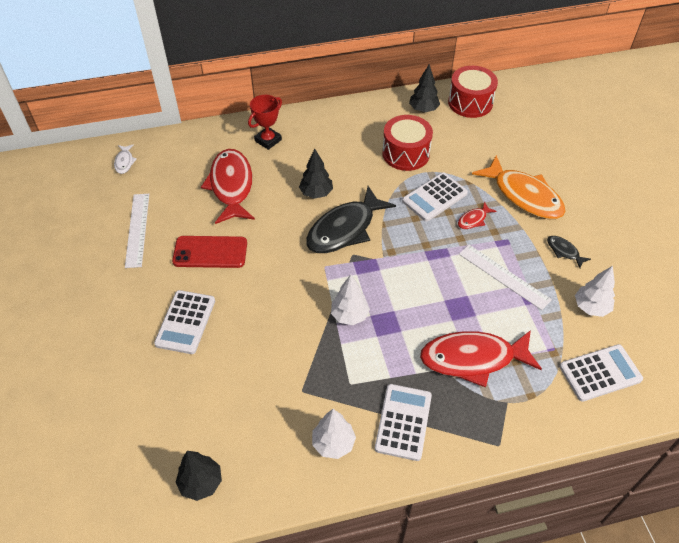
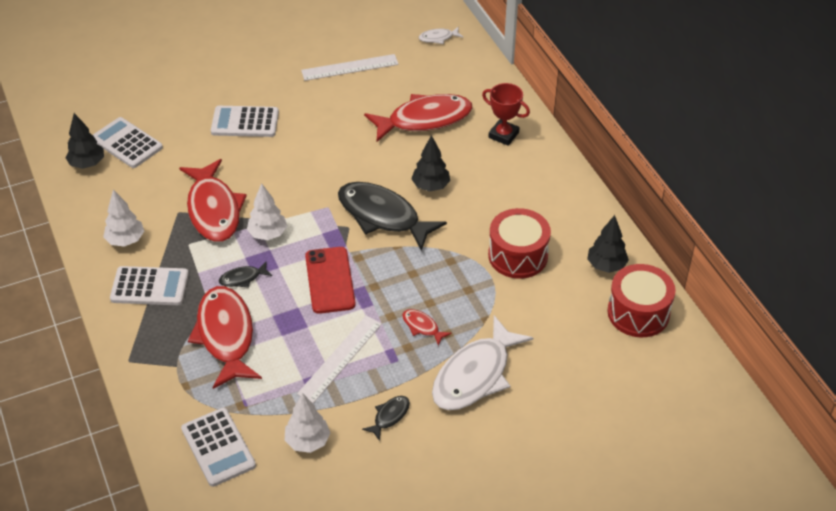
camera: 80 degrees right, 5 degrees down
red phone [172,236,247,268] -> red phone moved to [305,247,356,314]
white calculator [402,172,468,221] -> white calculator moved to [93,117,163,168]
orange fish [472,155,566,219] -> white fish [432,316,533,410]
none -> red fish [179,159,247,242]
none -> black fish [219,261,272,288]

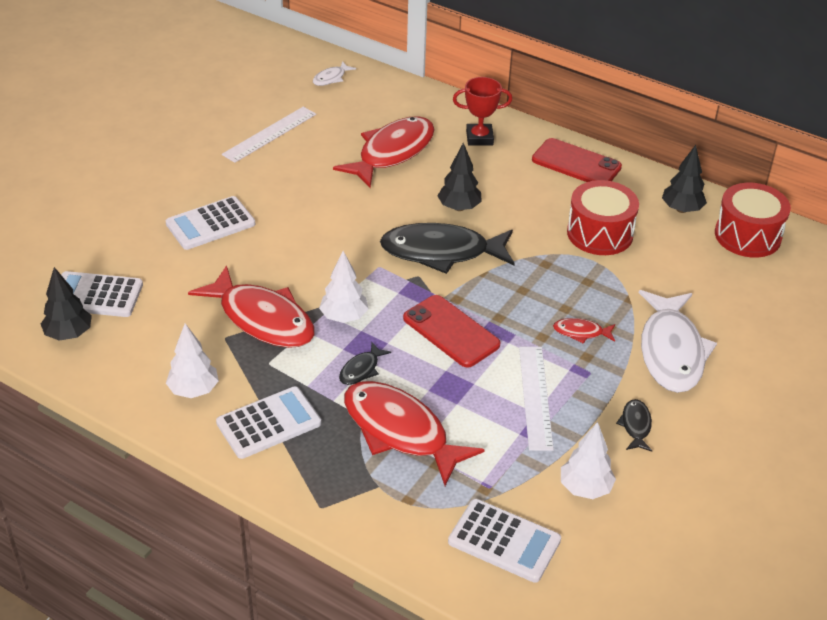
camera: 35 degrees left, 5 degrees down
none -> red phone [532,138,622,182]

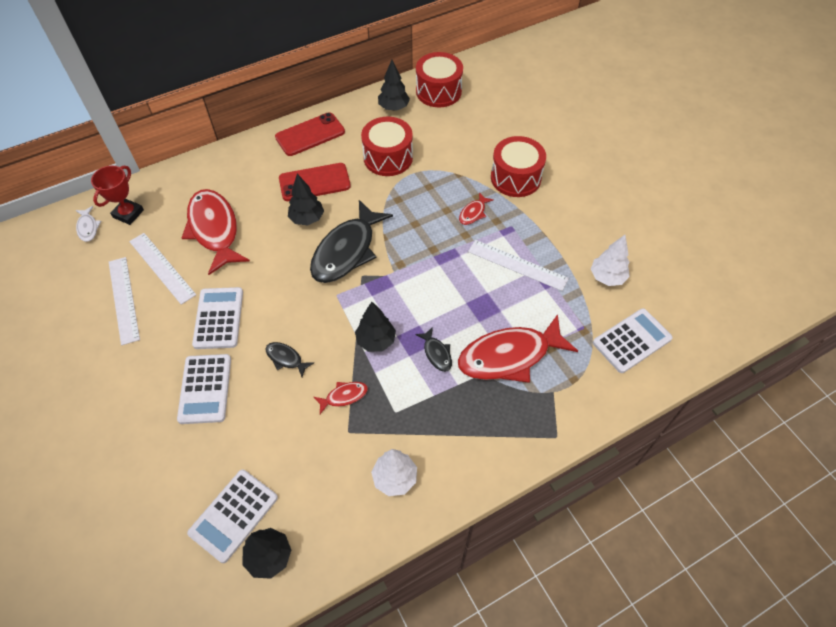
camera: 60 degrees left, 15 degrees up
red fish [188,265,315,348] -> red fish [314,382,368,414], size x0.44
white calculator [216,386,321,459] -> white calculator moved to [192,287,243,349]
white tree [319,251,368,323] -> black tree [355,302,396,352]
red phone [403,295,500,368] -> red phone moved to [279,163,351,201]
red trophy [453,77,512,146] -> red trophy moved to [91,166,144,225]
black fish [616,399,652,452] -> black fish moved to [266,342,314,377]
white fish [639,290,717,393] -> red drum [491,136,546,197]
none -> white ruler [129,233,196,305]

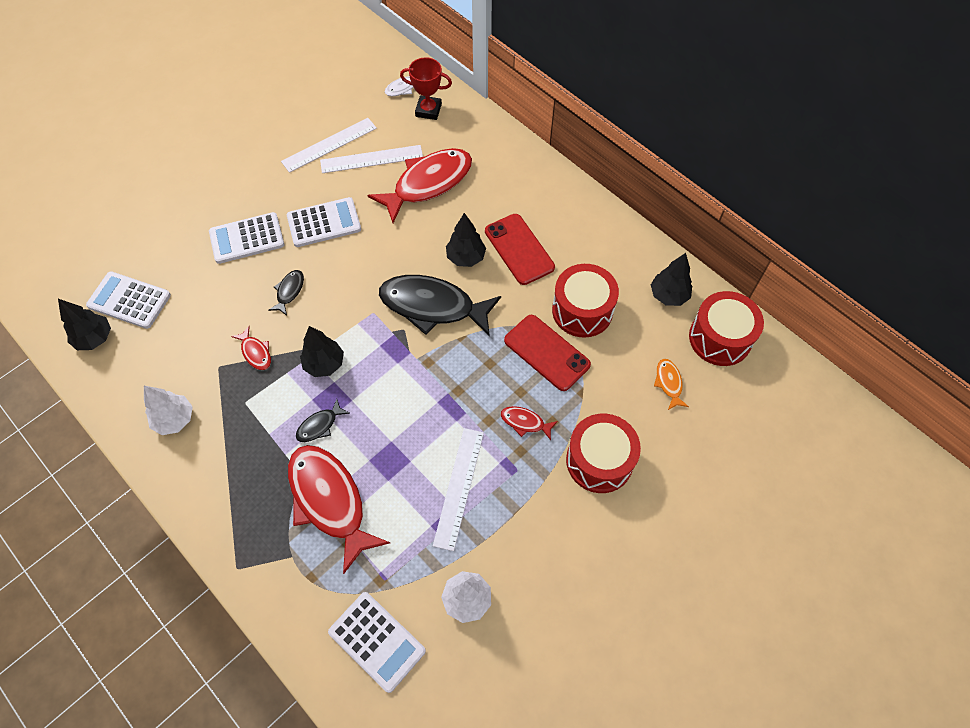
camera: 75 degrees right, 5 degrees up
white ruler [129,233,196,305] -> white ruler turned 45 degrees clockwise [320,145,423,173]
red phone [275,112,345,156] -> red phone moved to [504,315,591,391]
none -> orange fish [654,359,689,410]

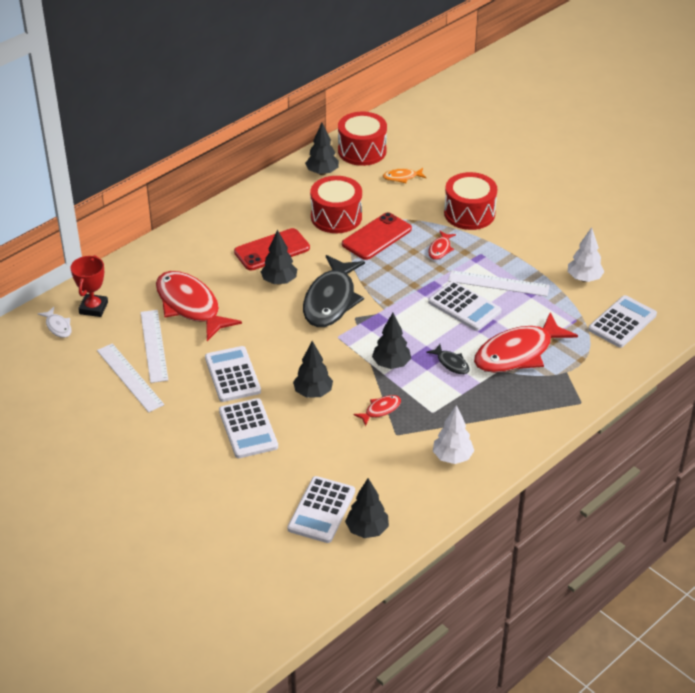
camera: 90 degrees left, 20 degrees down
black fish [268,270,304,316] -> black tree [293,341,333,398]
none -> white calculator [428,281,501,331]

